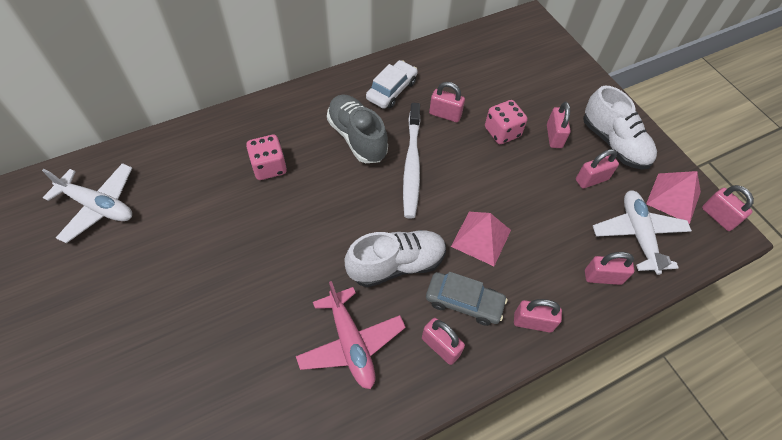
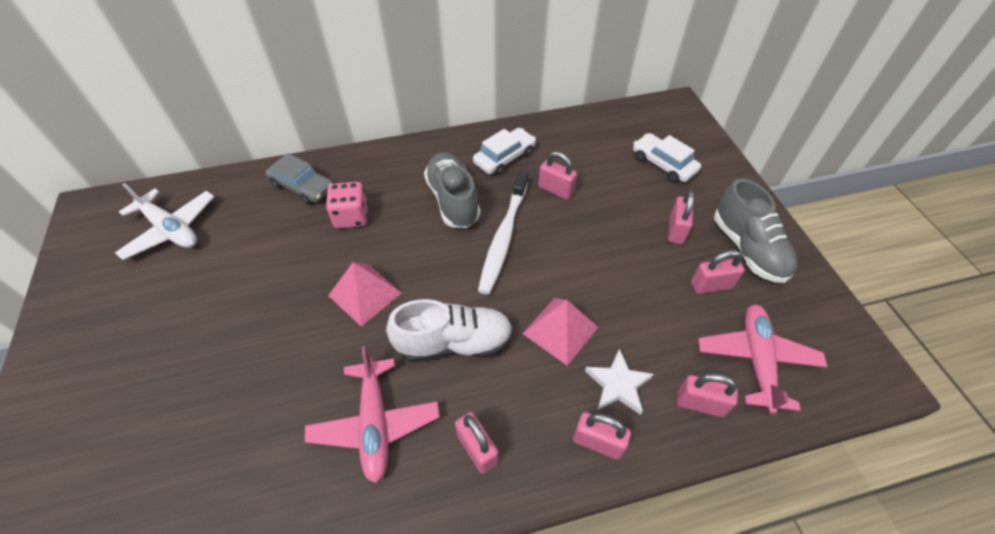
camera: 15 degrees right, 5 degrees down
grey car [426,272,508,326] -> grey car moved to [266,153,333,205]
pink dice [485,100,527,144] -> none
white shoe [583,86,657,169] -> grey shoe [714,179,798,283]
white plane [593,190,692,275] -> pink plane [699,304,827,414]
pink pyramid [646,171,701,224] -> pink pyramid moved to [328,262,402,327]
pink padlock [702,185,754,231] -> none
none -> white star [585,348,654,415]
none -> white car [633,133,701,183]

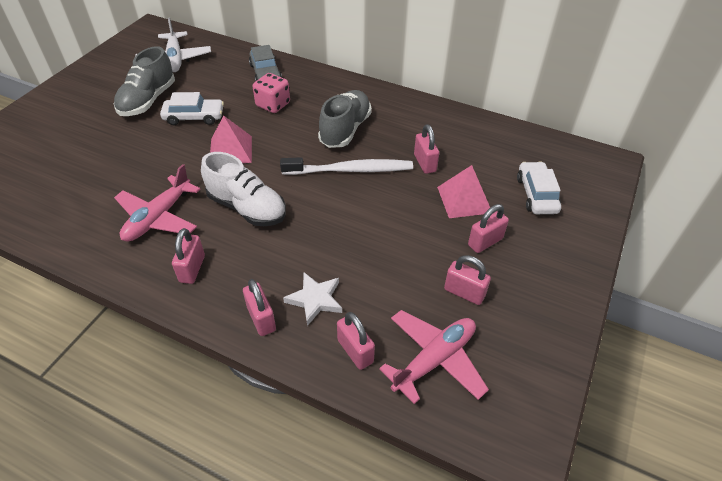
camera: 40 degrees right, 5 degrees down
white car [473,128,536,175] -> white car moved to [160,92,224,125]
white toothbrush [478,171,528,295] -> white toothbrush turned 150 degrees counterclockwise [280,157,413,175]
pink pyramid [522,298,598,366] -> pink pyramid moved to [437,165,490,218]
grey shoe [714,179,798,283] -> grey shoe moved to [114,46,175,116]

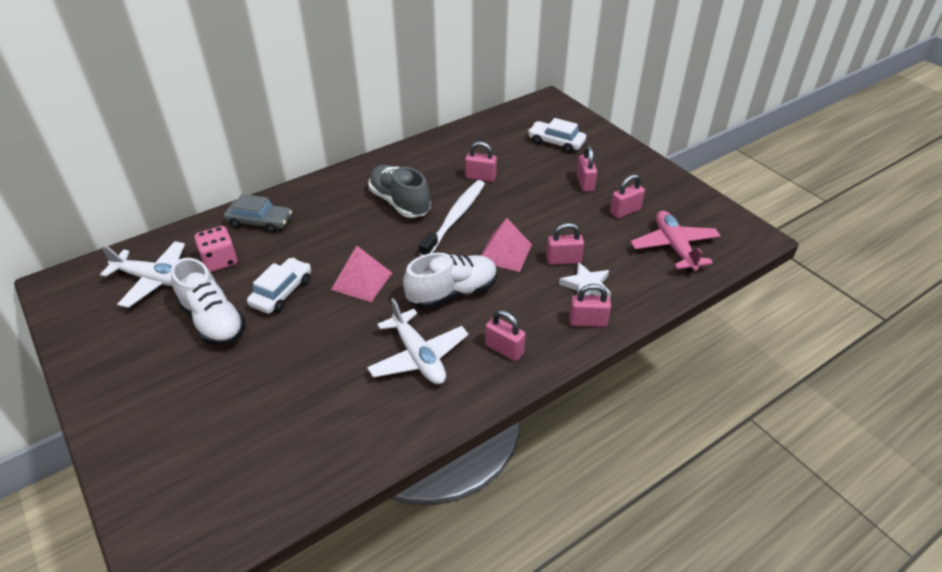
camera: 60 degrees left, 5 degrees down
grey shoe [114,46,175,116] -> white shoe [171,258,246,346]
pink plane [114,164,200,242] -> white plane [367,298,469,384]
pink dice [253,73,290,113] -> pink dice moved to [195,226,237,272]
pink padlock [337,312,375,370] -> pink padlock moved to [546,223,584,265]
pink pyramid [437,165,490,218] -> pink pyramid moved to [481,218,532,272]

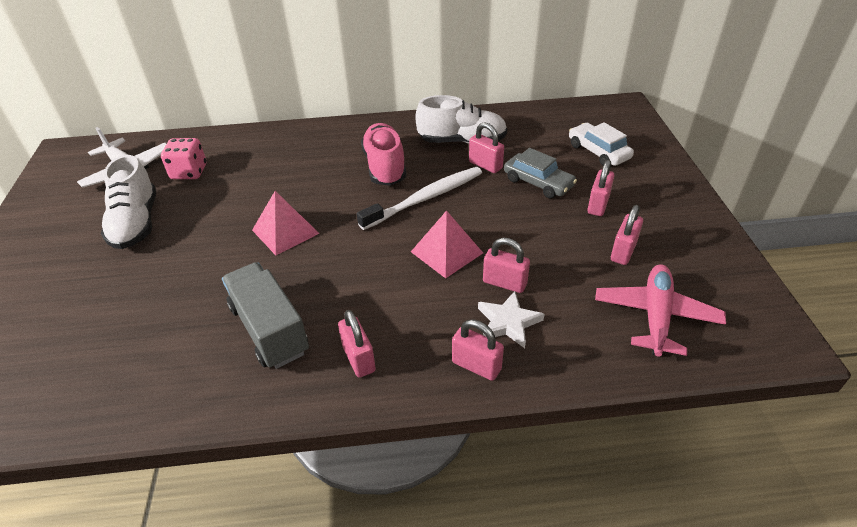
camera: 30 degrees right, 0 degrees up
grey car [224,194,292,233] -> grey car moved to [504,148,577,199]
white car [247,258,311,314] -> none
white plane [367,298,469,384] -> grey truck [222,262,309,369]
grey shoe [369,165,431,218] -> pink shoe [361,123,406,186]
white shoe [403,253,497,309] -> white shoe moved to [415,95,507,144]
pink padlock [610,174,645,218] -> pink padlock turned 60 degrees counterclockwise [611,205,643,265]

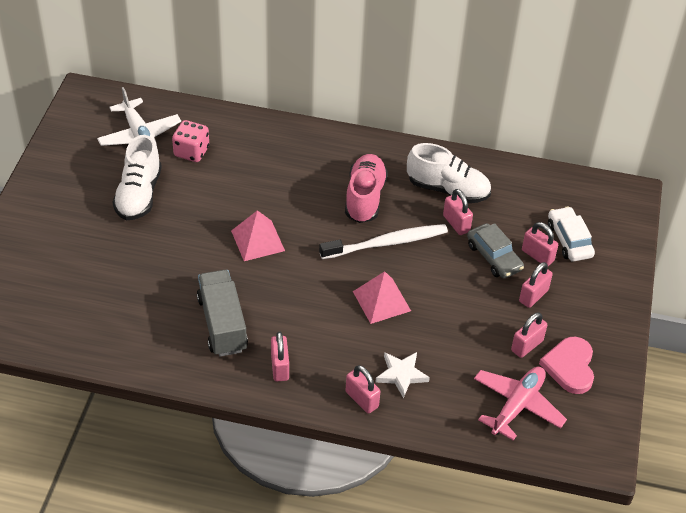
camera: 15 degrees right, 5 degrees up
pink padlock [483,238,530,293] -> pink padlock moved to [522,222,558,266]
none -> pink heart [539,337,594,394]

